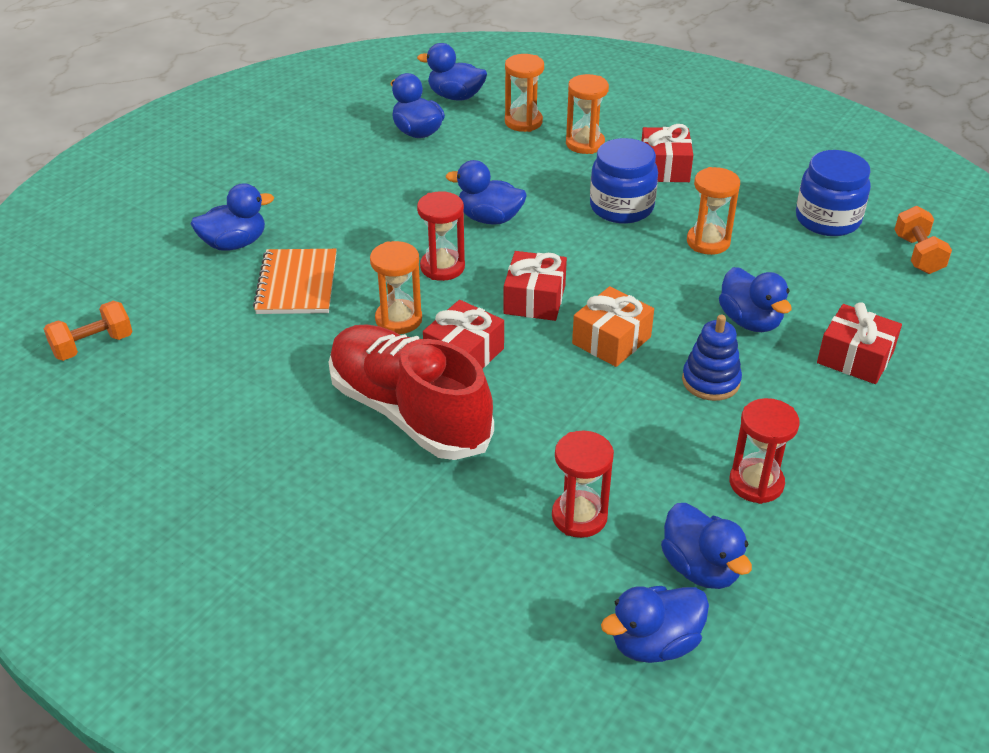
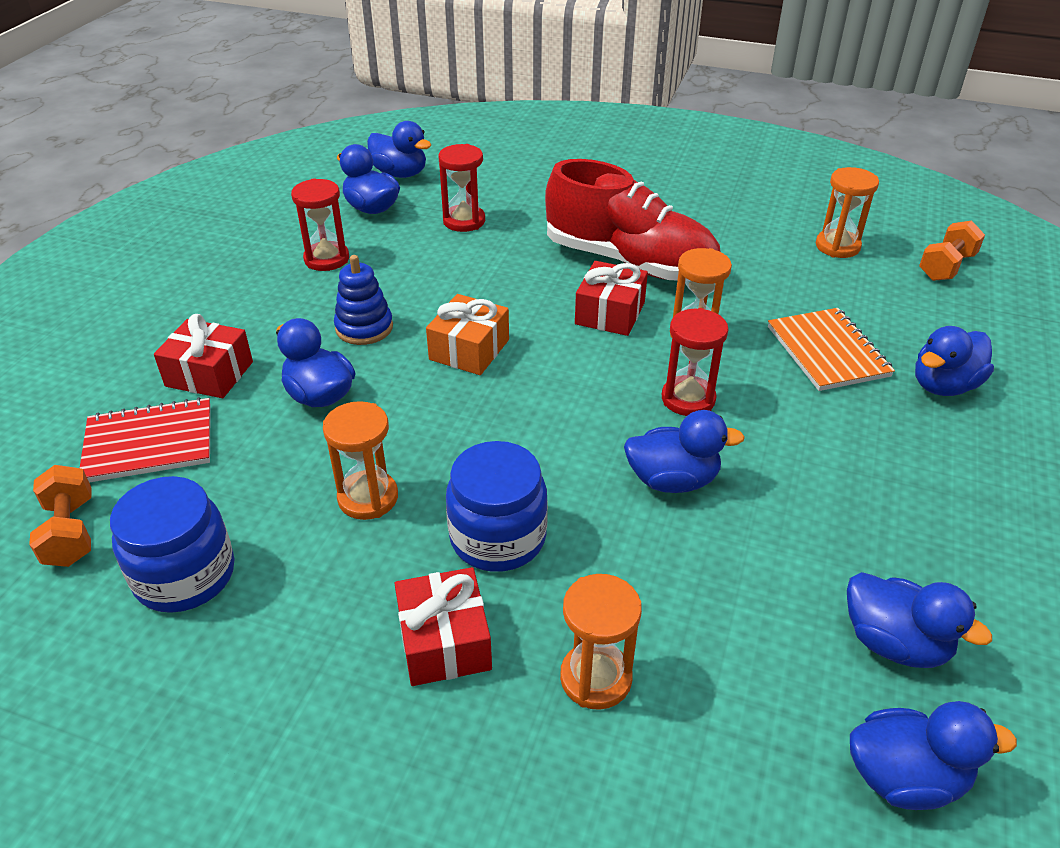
camera: 165 degrees right, 0 degrees up
red gift [503,251,567,321] -> none
orange hourglass [505,54,544,132] -> orange hourglass moved to [816,167,879,258]
blue duck [601,586,709,663] -> blue duck turned 75 degrees clockwise [367,121,431,178]
none -> red notebook [80,397,211,482]

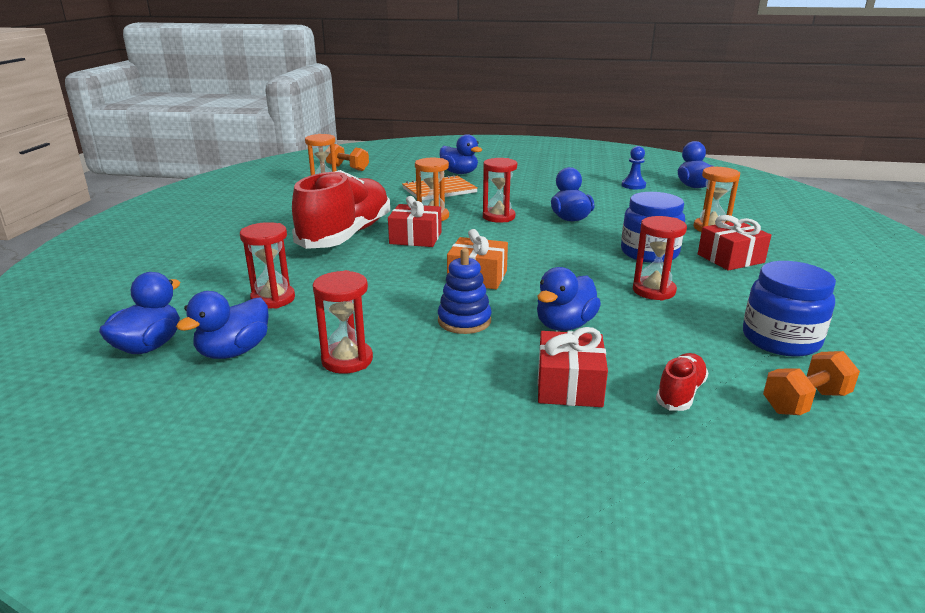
camera: 100 degrees left, 15 degrees down
red notebook [80,397,211,482] -> red shoe [656,353,709,411]
orange hourglass [323,401,398,520] -> red hourglass [633,216,687,301]
blue duck [847,572,992,668] -> blue pawn [622,146,646,189]

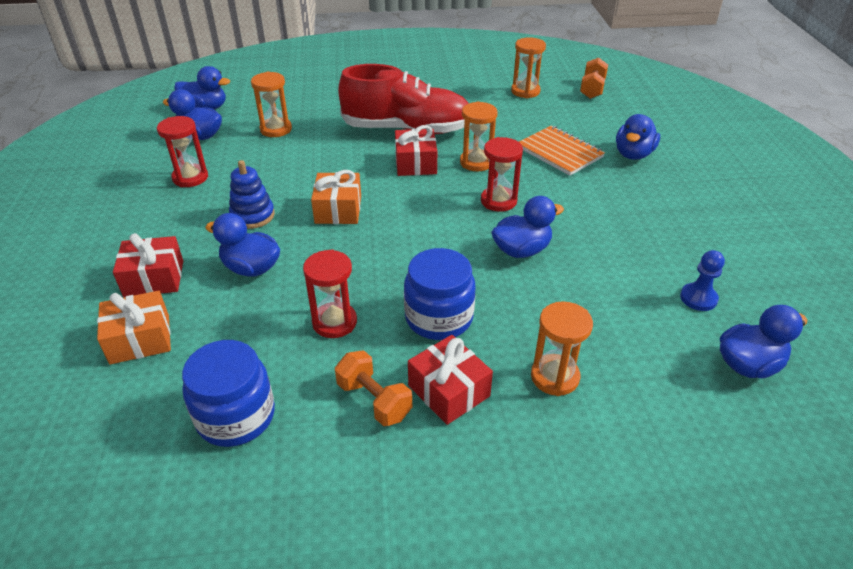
camera: 75 degrees right, 15 degrees up
red hourglass [240,222,295,309] -> orange hourglass [251,72,292,137]
red shoe [656,353,709,411] -> orange gift [97,291,171,364]
orange dumbbell [763,351,860,415] -> orange dumbbell moved to [335,350,412,426]

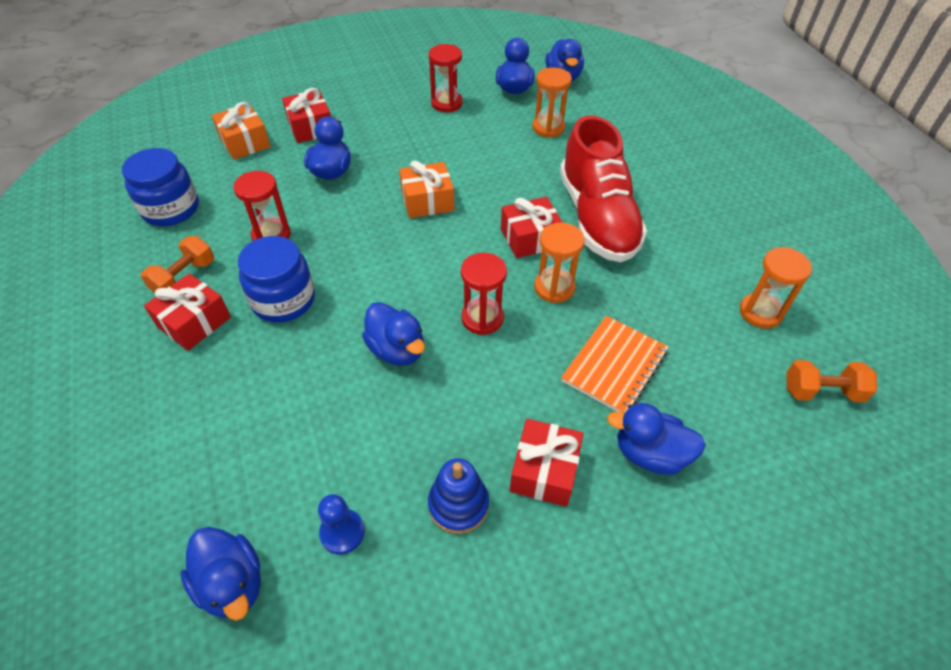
camera: 75 degrees right, 10 degrees up
blue stacking toy [229,160,275,229] -> blue stacking toy moved to [428,458,489,534]
orange hourglass [531,301,593,396] -> none
none -> red gift [510,419,584,507]

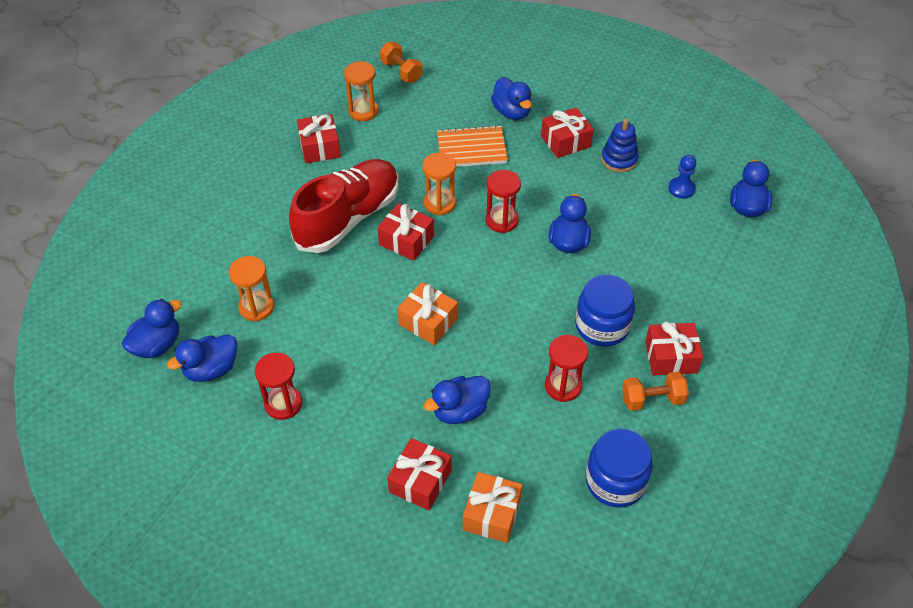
camera: 130 degrees left, 0 degrees up
none -> red gift [297,114,341,163]

